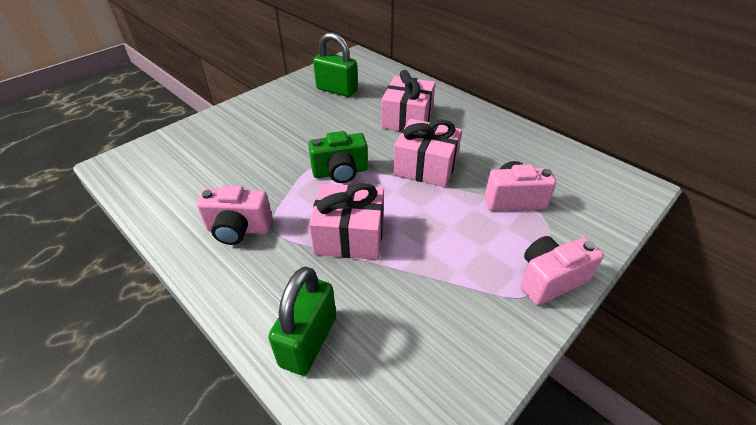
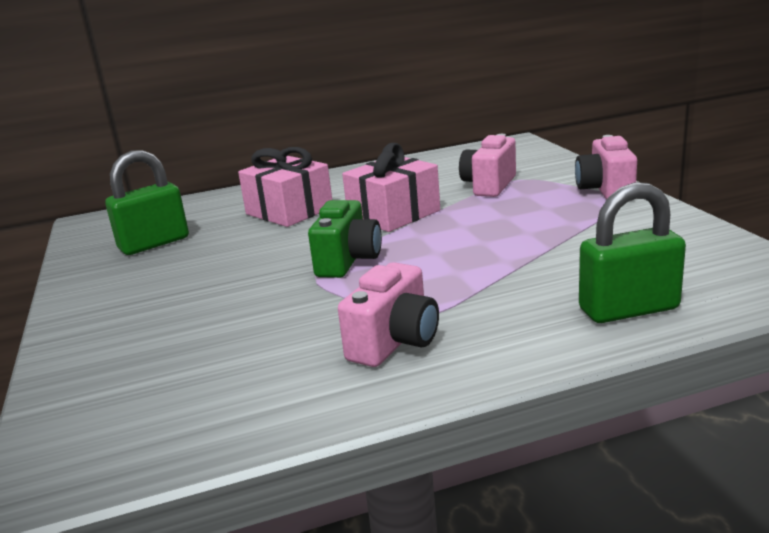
camera: 60 degrees left, 20 degrees down
green padlock [268,266,336,376] -> green padlock turned 60 degrees counterclockwise [579,182,686,323]
pink gift [309,183,384,260] -> none

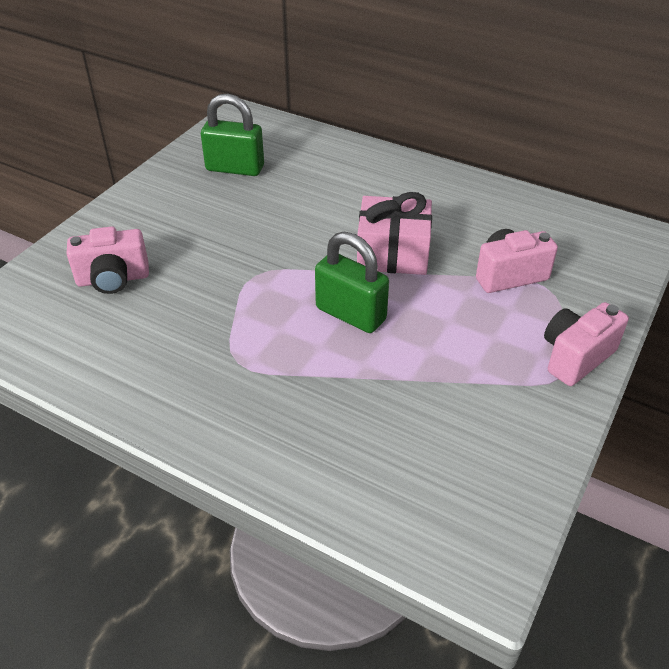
camera: 45 degrees right, 20 degrees up
pink gift [238,147,332,227] -> none
green camera [308,200,382,278] -> none
pink camera [338,262,439,367] -> pink camera moved to [67,226,149,294]
green padlock [579,182,686,323] -> green padlock moved to [315,232,389,333]

